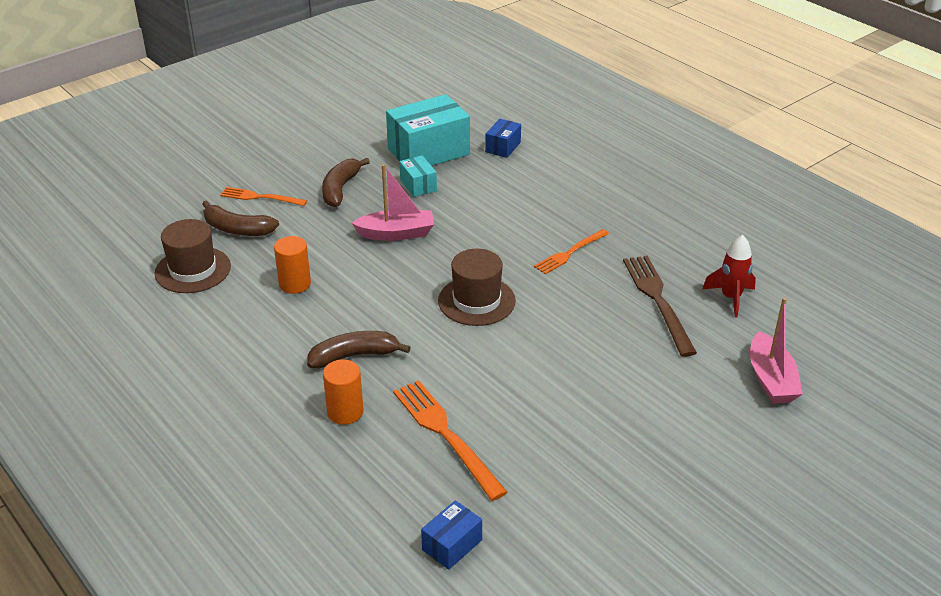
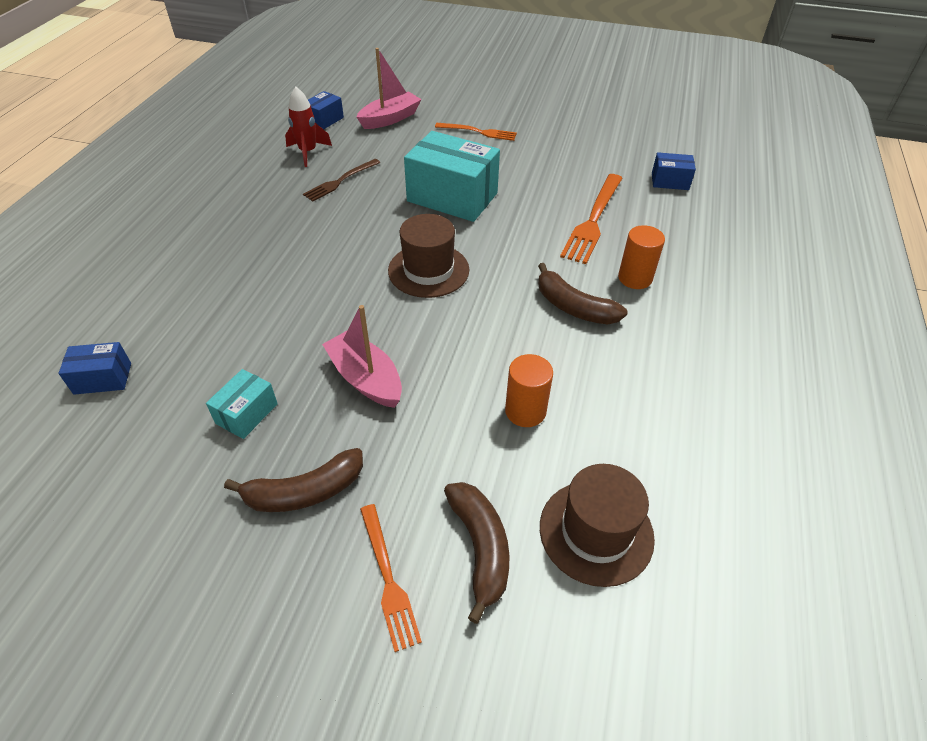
camera: 125 degrees left, 10 degrees up
turquoise box [386,94,470,166] -> turquoise box moved to [404,131,500,222]
orange fork [534,229,609,274] -> orange fork moved to [435,123,517,141]
brown fork [623,256,697,357] -> brown fork [303,159,381,201], size x0.64
none -> blue box [308,91,344,129]

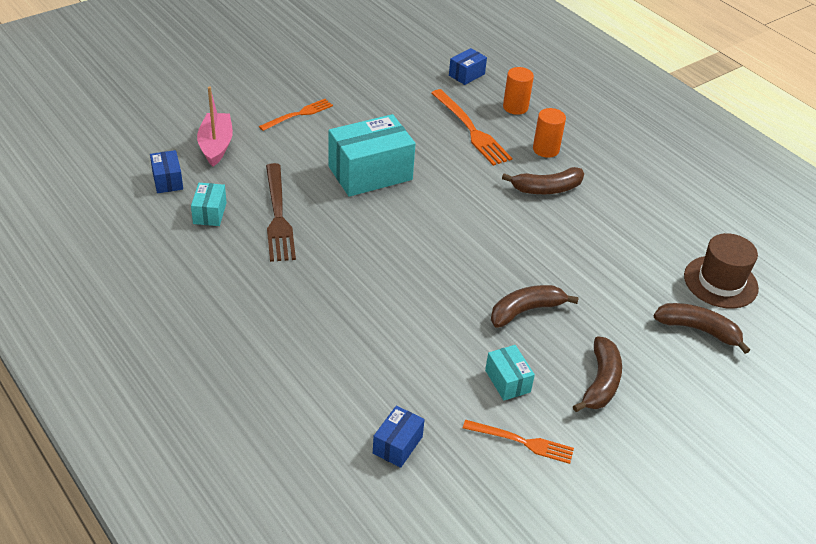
camera: 55 degrees left, 5 degrees down
red rocket [285,87,332,167] -> turquoise box [191,183,227,226]
brown fork [303,159,381,201] -> brown fork [266,163,296,262], size x1.57
pink boat [322,305,402,408] -> brown banana [491,285,579,328]
orange fork [360,504,422,652] -> orange fork moved to [463,420,574,464]
brown hat [388,214,469,298] -> none
orange cylinder [505,354,553,427] -> orange cylinder moved to [503,67,534,115]

